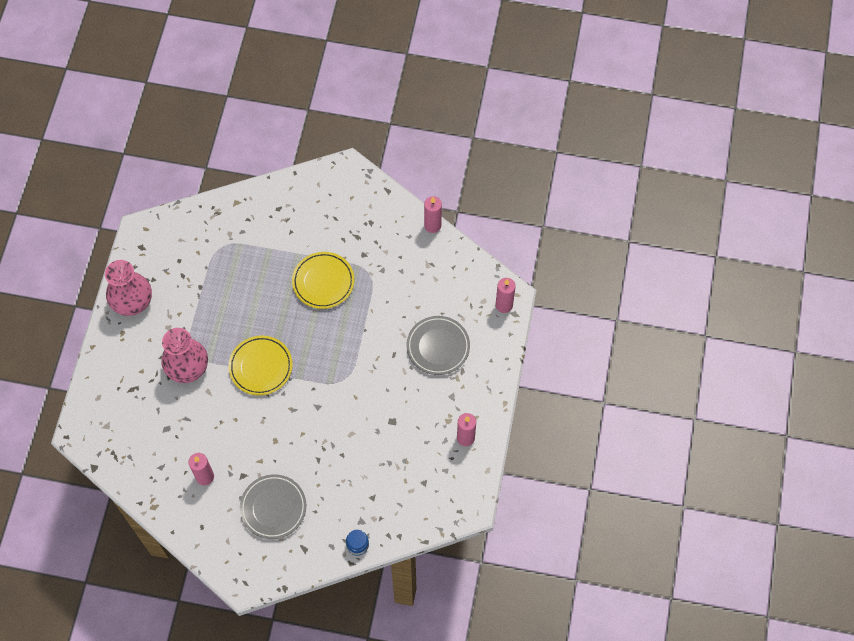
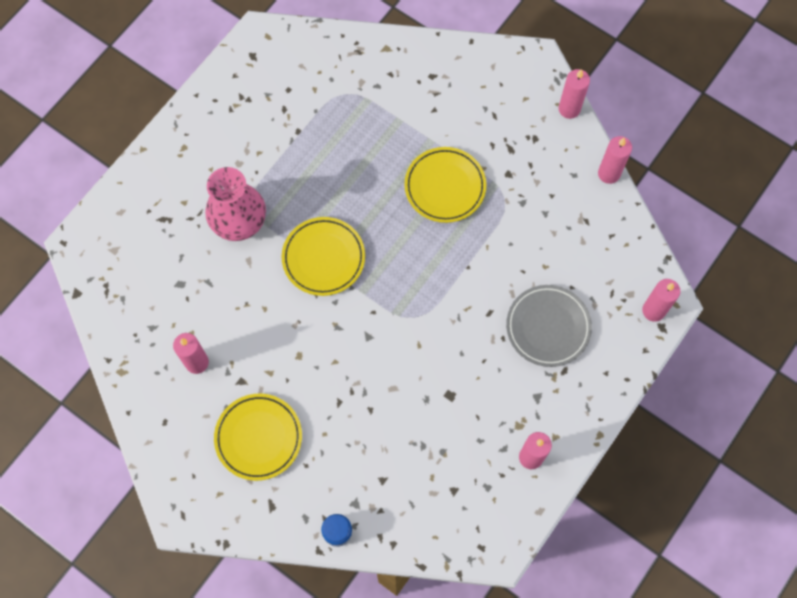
camera: 25 degrees right, 5 degrees up
pink vase [105,260,152,316] -> none
grey plate [240,474,306,539] -> yellow plate [214,394,302,481]
none -> pink candle [559,69,590,119]

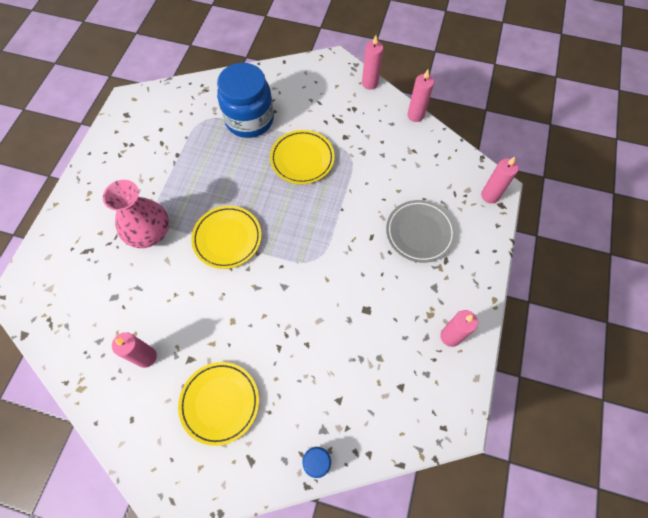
camera: 20 degrees left, 5 degrees down
none -> blue jar [217,63,274,138]

